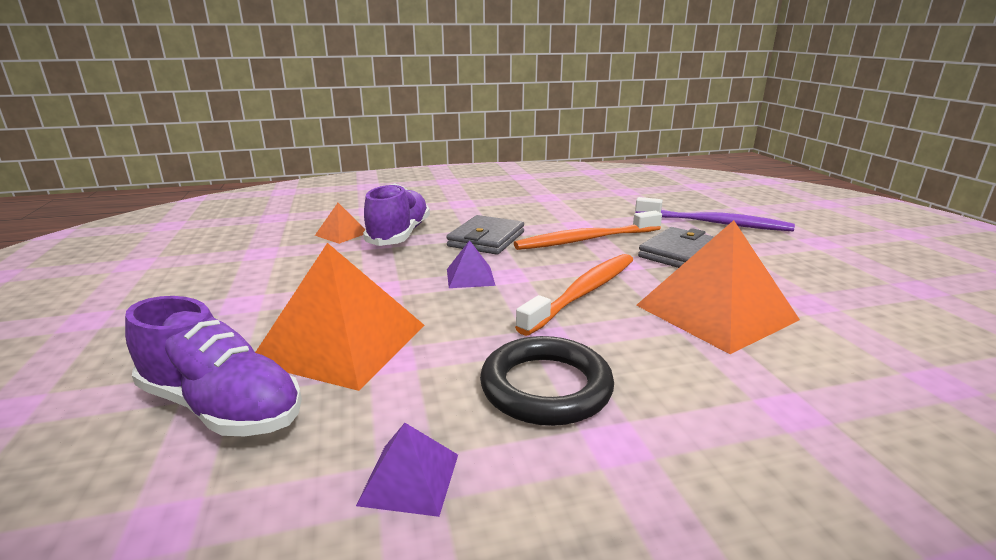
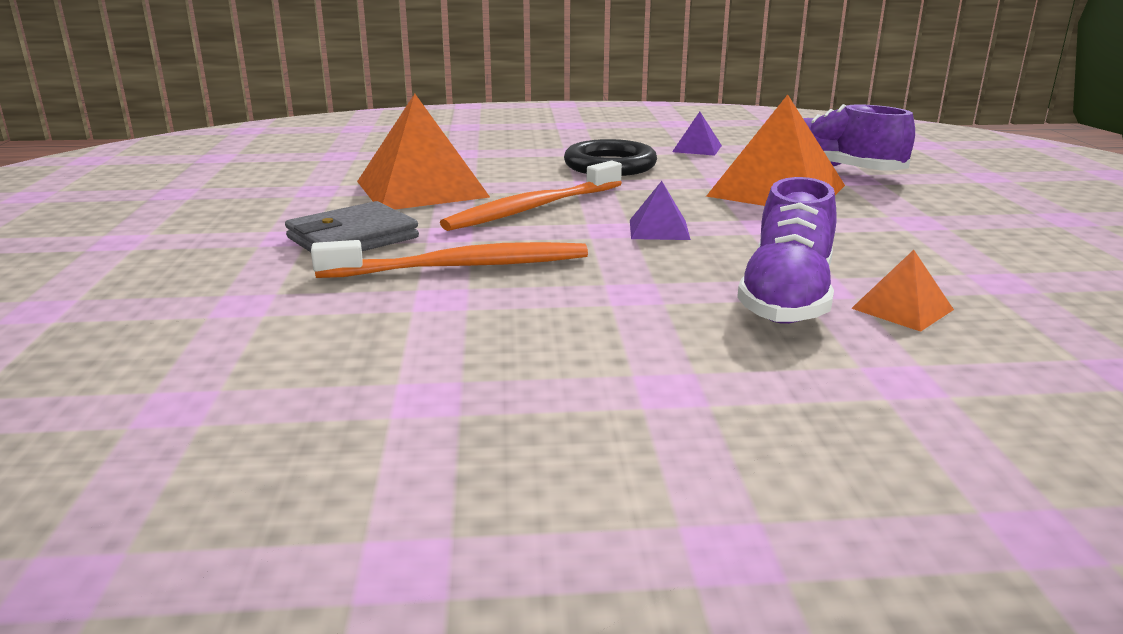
camera: 170 degrees left, 0 degrees up
grey wallet [446,215,524,255] -> none
purple toothbrush [635,197,795,231] -> none

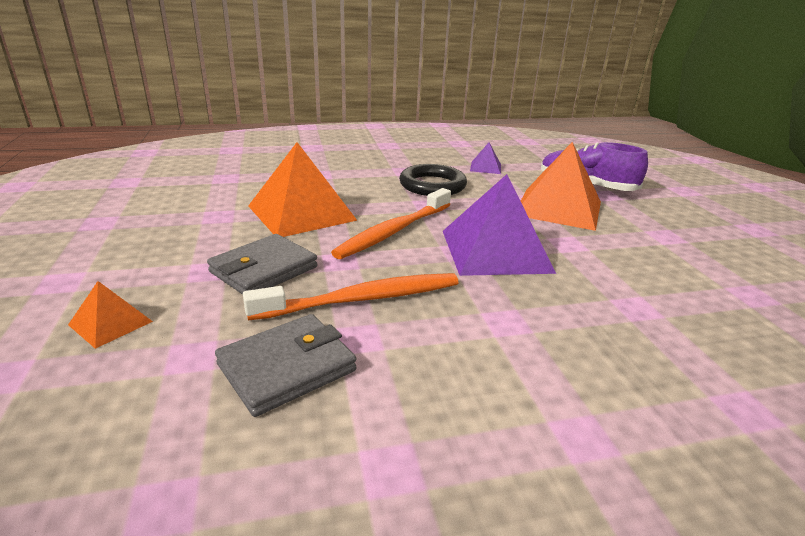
camera: 10 degrees left, 5 degrees up
purple pyramid [630,181,691,240] -> purple pyramid [443,174,556,276], size x2.15
purple shoe [737,177,837,324] -> none
orange pyramid [851,250,954,332] -> orange pyramid moved to [68,281,153,349]
none -> grey wallet [215,314,356,417]

